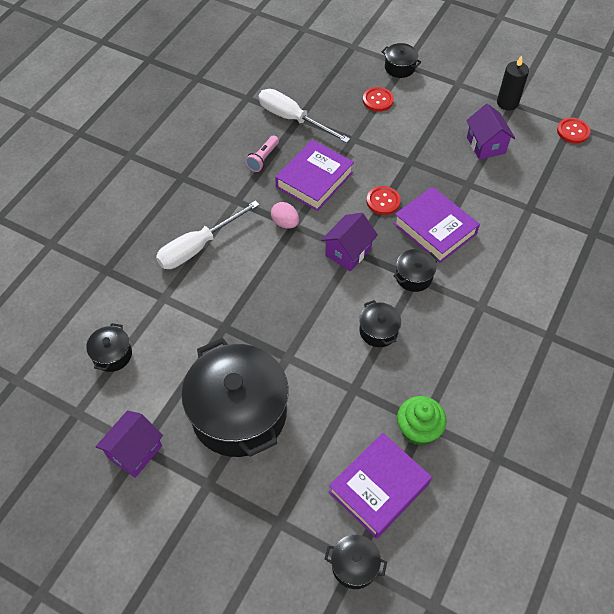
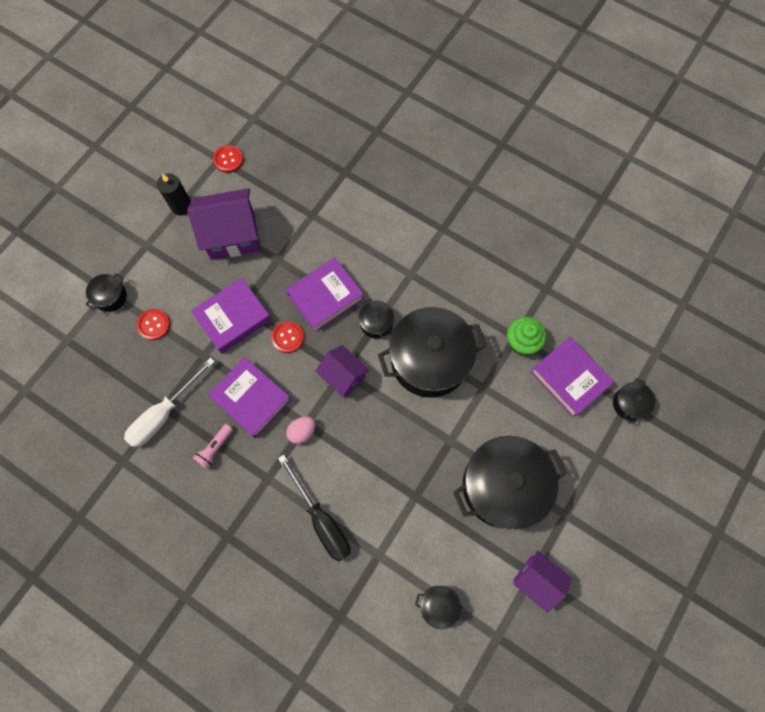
camera: 85 degrees left, 15 degrees up
white screwdriver [156,201,259,269] -> black screwdriver [278,454,350,562]
pink flashlight [245,135,279,172] -> pink flashlight turned 90 degrees clockwise [193,424,233,469]
black pot [359,300,401,347] -> black pot [378,307,487,398], size x2.31
purple house [466,104,515,160] -> purple house [187,188,260,260], size x1.61
none -> purple book [191,278,271,354]

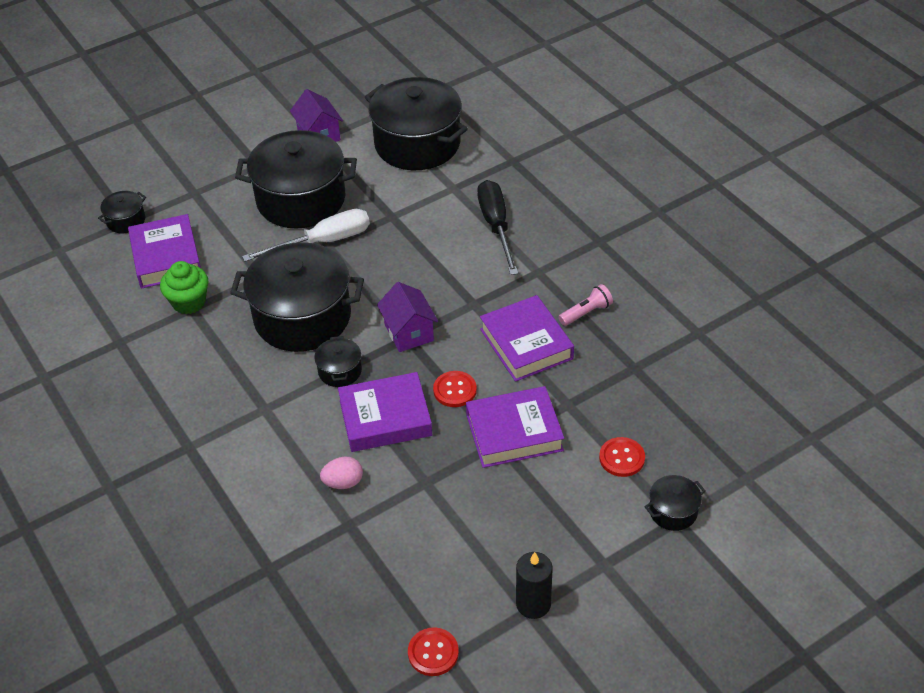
camera: 155 degrees left, 25 degrees down
white screwdriver [124,357,215,448] -> white screwdriver moved to [242,209,370,262]
purple house [187,188,260,260] -> none
pink egg [286,416,316,444] -> pink egg moved to [320,457,363,489]
black pot [415,586,466,629] -> black pot [365,77,468,170], size x2.31

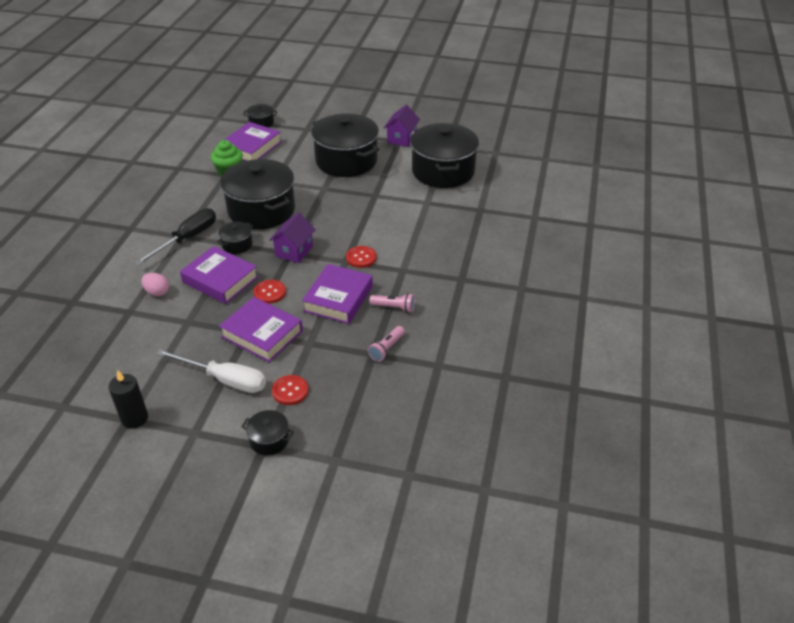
camera: 45 degrees right, 5 degrees down
white screwdriver [242,209,370,262] -> white screwdriver moved to [156,349,266,393]
red button [408,627,459,676] -> red button moved to [346,246,377,268]
black screwdriver [477,180,518,275] -> black screwdriver moved to [134,208,216,265]
none -> pink flashlight [368,326,405,362]

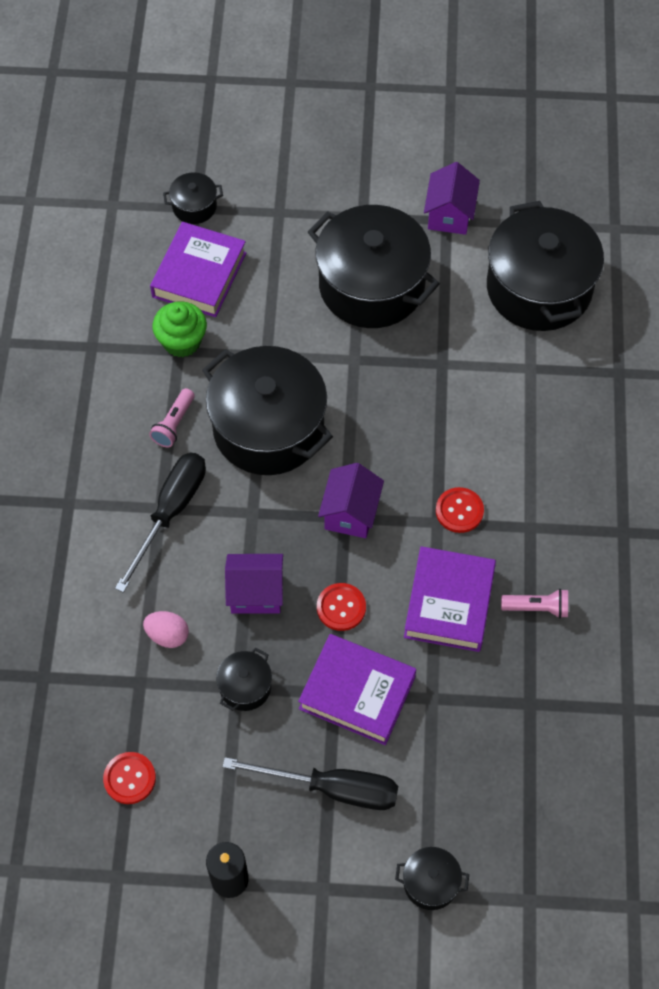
camera: 10 degrees left, 20 degrees up
white screwdriver [156,349,266,393] -> black screwdriver [222,757,398,810]
purple book [180,246,258,304] -> purple house [225,554,283,614]
black pot [217,222,253,254] -> black pot moved to [216,647,272,711]
red button [272,375,308,405] -> red button moved to [103,752,156,804]
pink flashlight [368,326,405,362] -> pink flashlight moved to [149,388,195,447]

